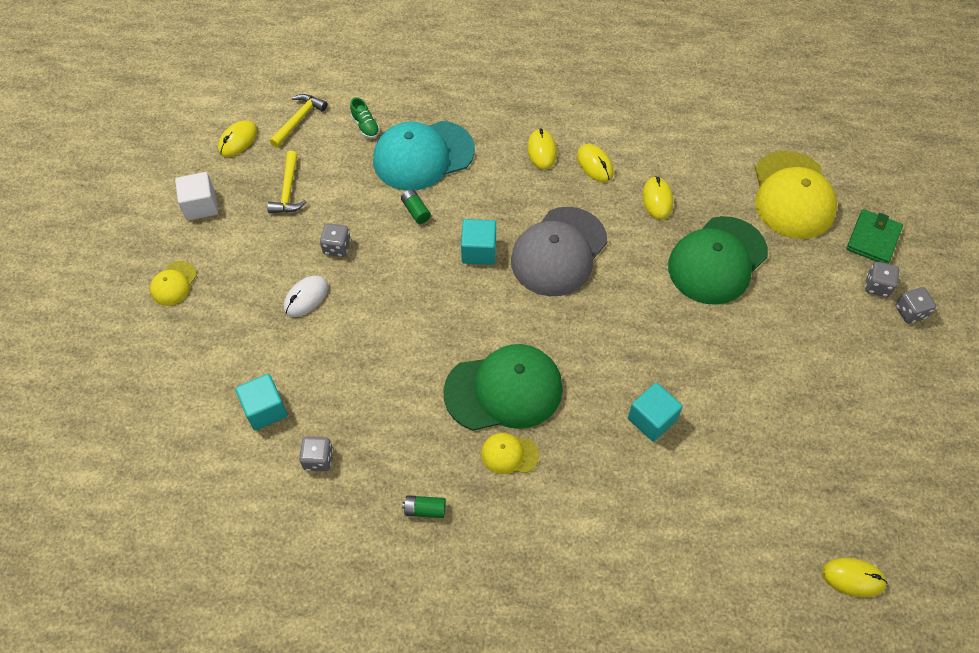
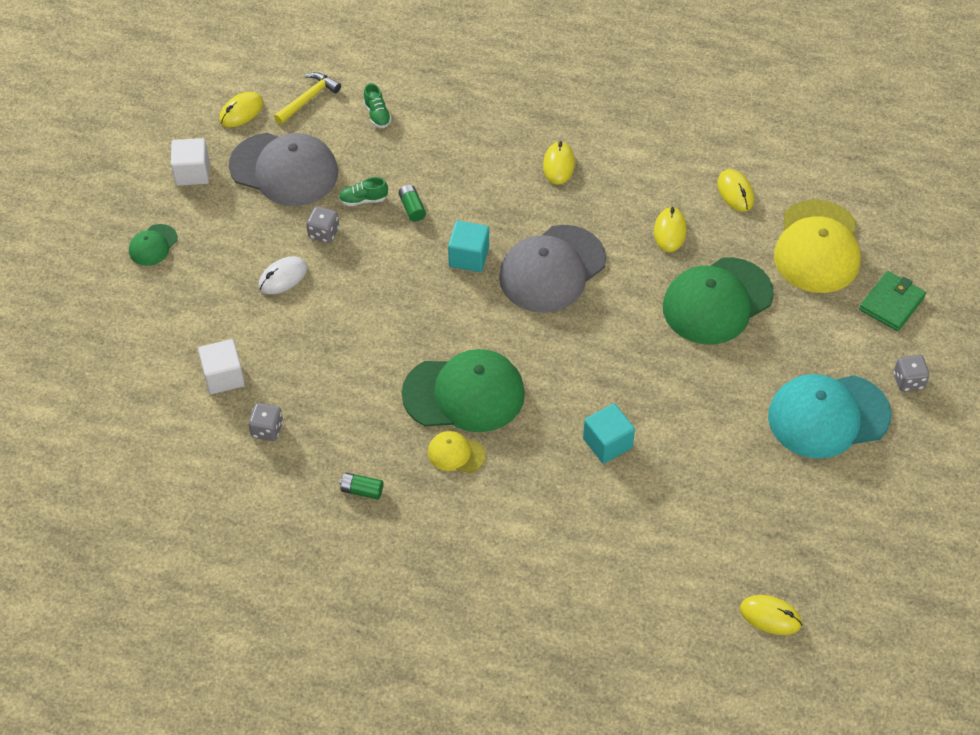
camera: 10 degrees right, 5 degrees down
yellow cap [150,261,197,306] -> green cap [129,224,178,266]
turquoise cube [235,374,288,431] -> white cube [198,339,245,394]
yellow hammer [267,151,307,213] -> grey cap [229,133,338,206]
turquoise cap [373,121,475,191] -> turquoise cap moved to [768,374,892,459]
yellow mouse [577,144,614,182] -> yellow mouse moved to [717,169,754,212]
grey dice [865,262,899,297] -> none
none -> green shoe [339,177,388,206]

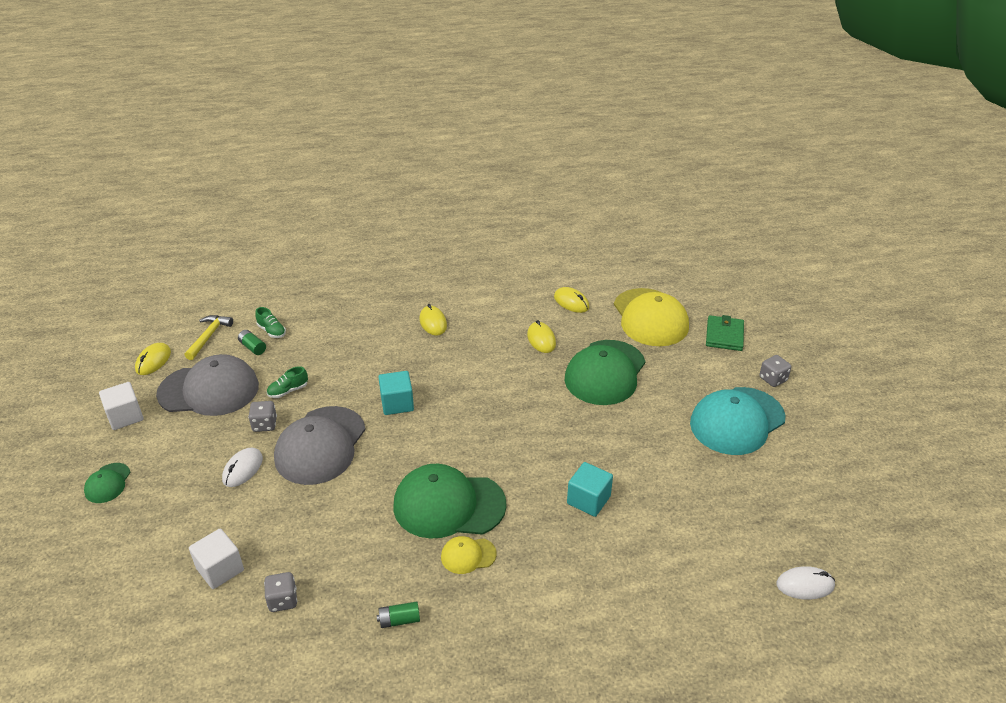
camera: 25 degrees left, 15 degrees down
green battery [399,185,426,222] -> green battery moved to [238,330,266,355]
green cap [402,349,525,432] -> green cap turned 150 degrees counterclockwise [393,464,507,539]
grey cap [499,225,606,313] -> grey cap moved to [274,406,366,485]
yellow mouse [740,595,802,635] -> white mouse [776,566,835,600]

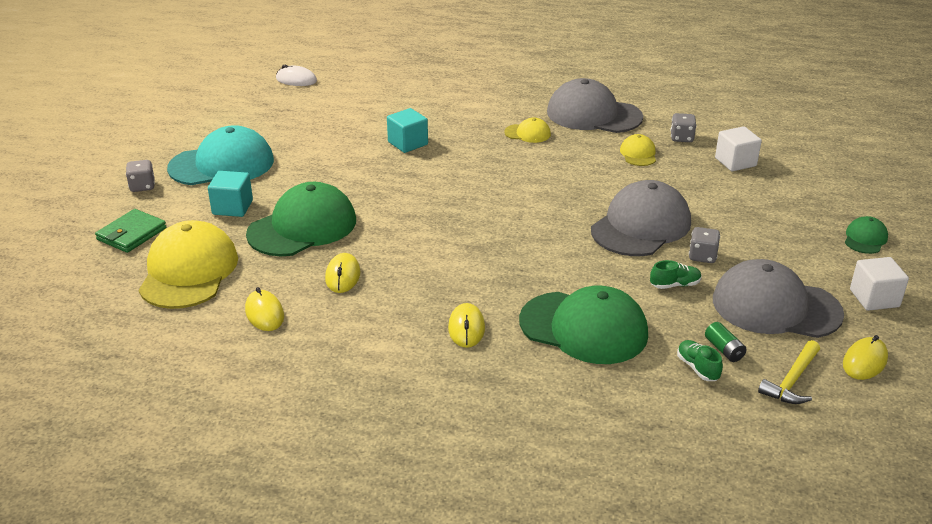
camera: 160 degrees left, 5 degrees down
white mouse [222,447,263,487] -> none
green battery [377,602,420,628] -> grey cap [547,78,643,133]
turquoise cube [379,371,414,415] -> turquoise cube moved to [208,171,253,217]
green cap [393,464,507,539] -> green cap moved to [519,286,648,364]
none -> yellow cap [620,134,656,166]

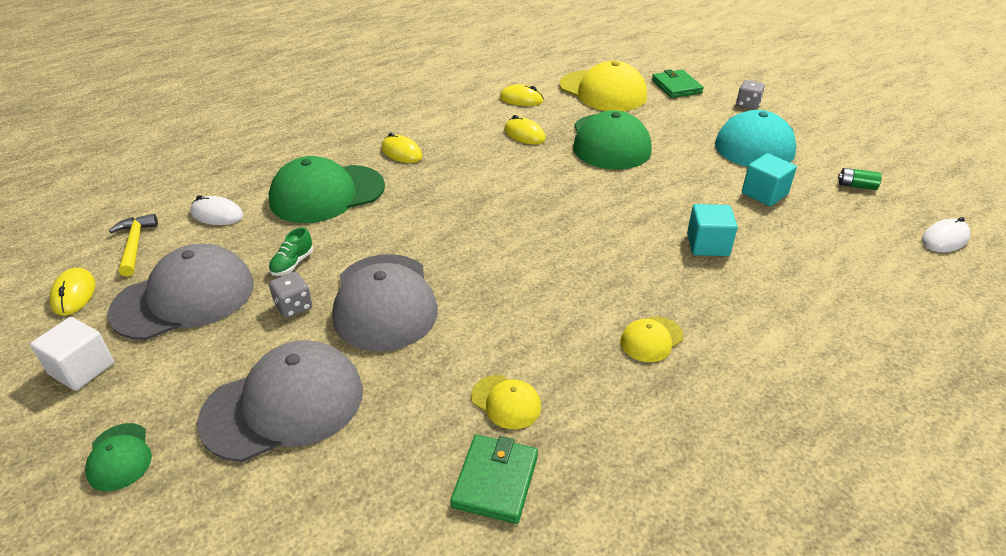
camera: 130 degrees right, 5 degrees up
turquoise cube [208,171,253,217] -> turquoise cube moved to [742,153,797,206]
grey cap [547,78,643,133] -> grey cap moved to [197,340,363,462]
grey dice [670,113,697,142] -> green wallet [450,435,538,524]
green shoe [677,340,723,381] -> white mouse [190,195,243,225]
green battery [705,322,746,362] -> green battery moved to [838,168,882,190]
white cube [715,126,762,171] -> none

